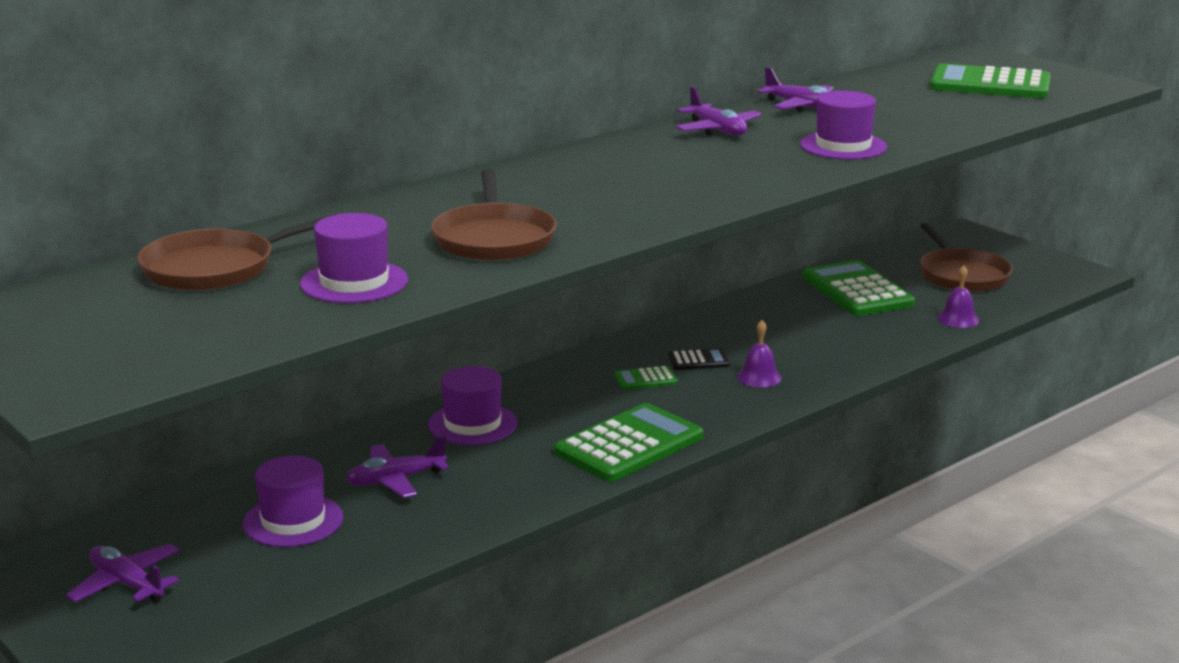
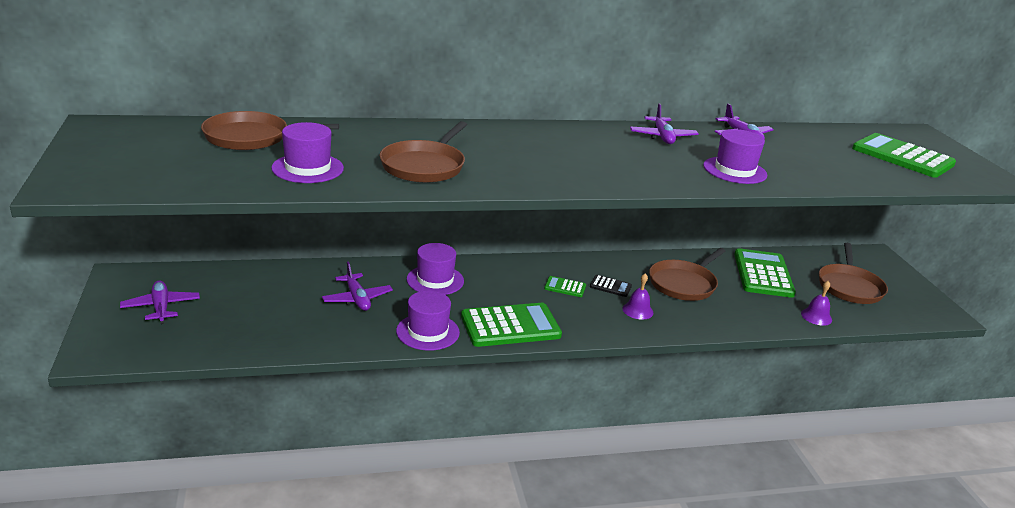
camera: 25 degrees right, 5 degrees up
purple hat [243,456,343,547] -> purple hat moved to [396,291,460,351]
purple plane [346,436,449,498] -> purple plane turned 120 degrees counterclockwise [322,262,393,311]
none -> brown pan [649,248,725,301]

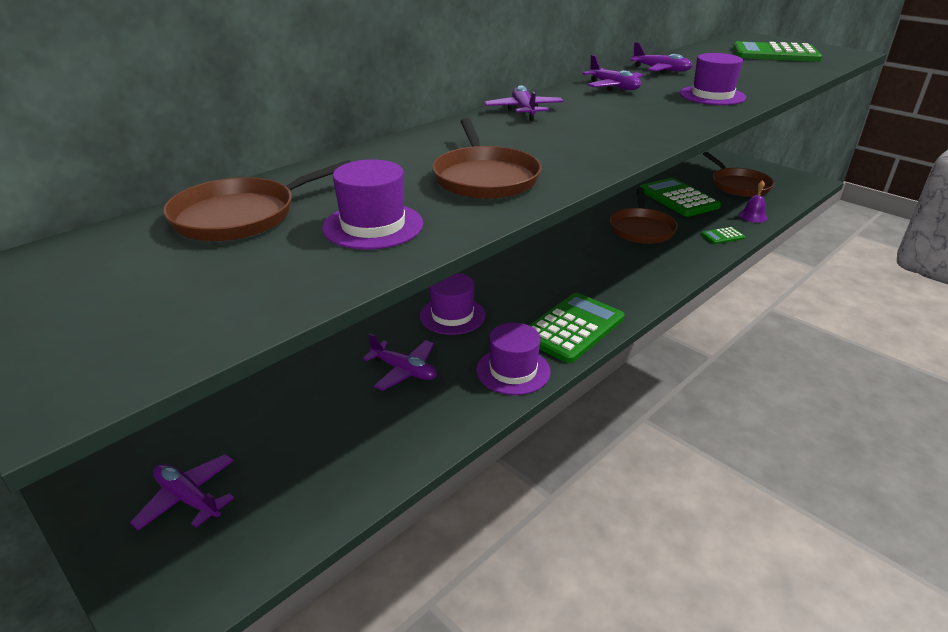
camera: 30 degrees left, 5 degrees up
green calculator [544,276,586,297] -> green calculator moved to [701,227,745,244]
black calculator [590,275,632,297] -> none
purple bell [623,273,653,320] -> none
none -> purple plane [484,85,564,121]

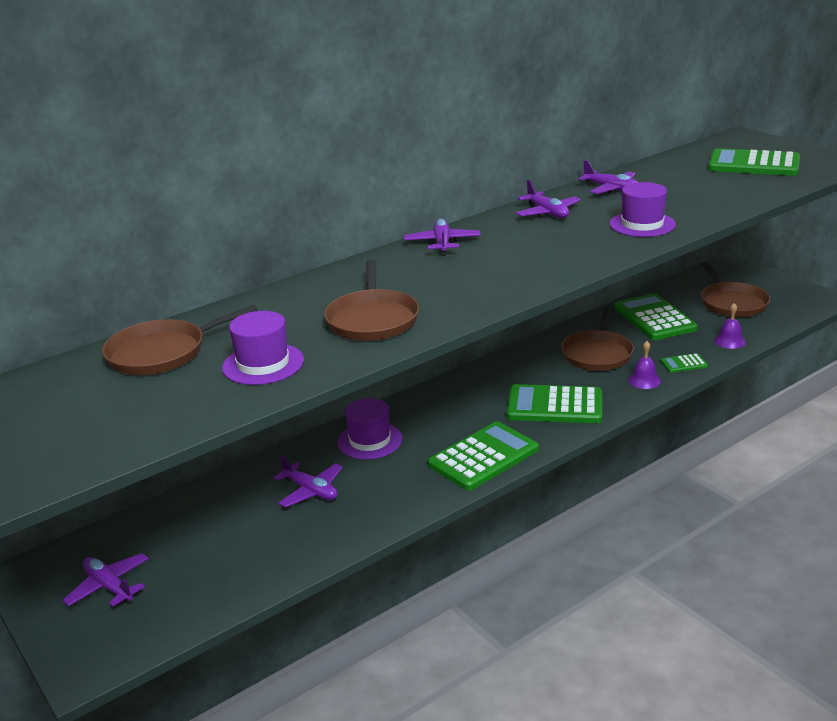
camera: 10 degrees right, 5 degrees down
purple hat [476,323,551,395] -> none
none -> green calculator [507,384,602,423]
none -> purple bell [628,341,661,389]

